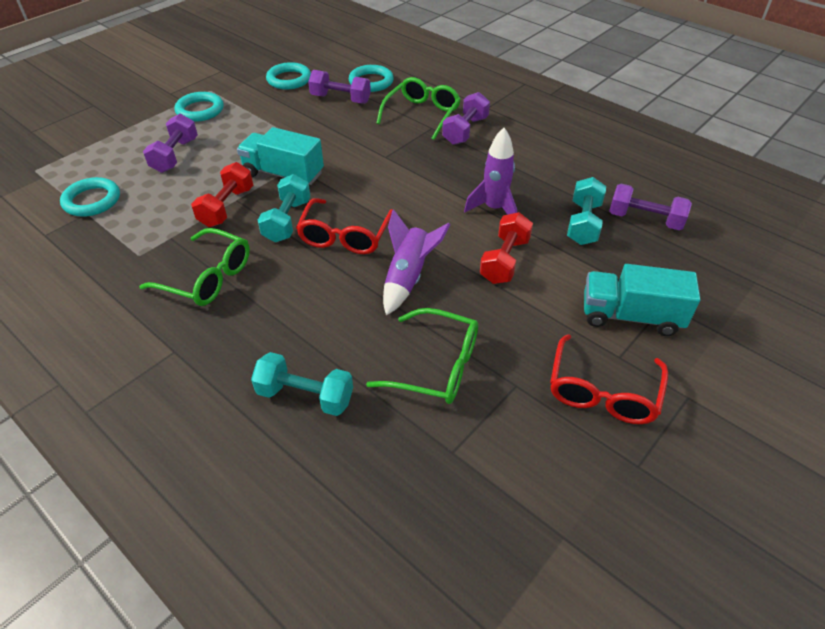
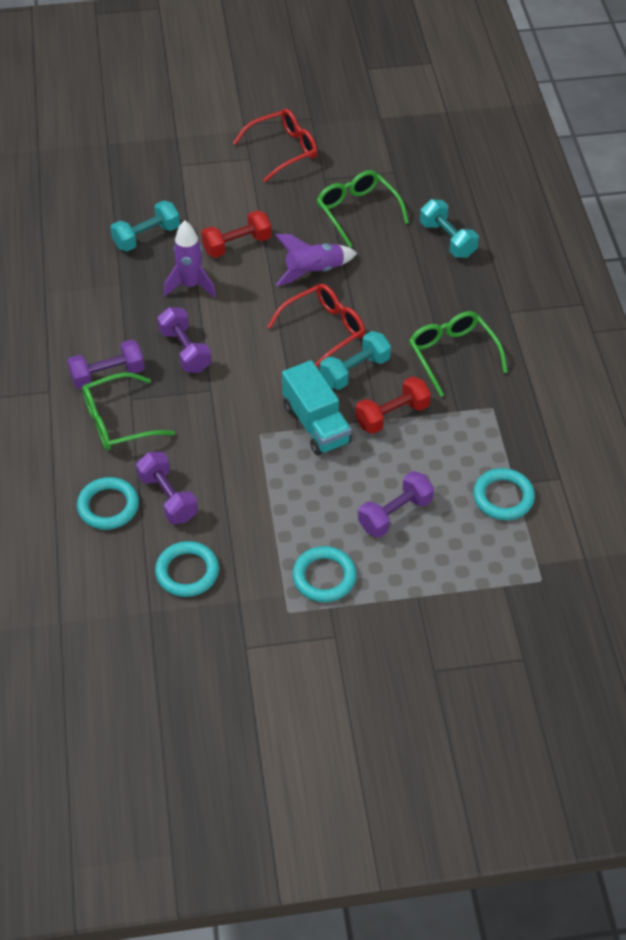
camera: 140 degrees left, 5 degrees up
turquoise truck [584,264,701,336] -> none
purple dumbbell [609,184,692,230] -> purple dumbbell moved to [157,307,212,373]

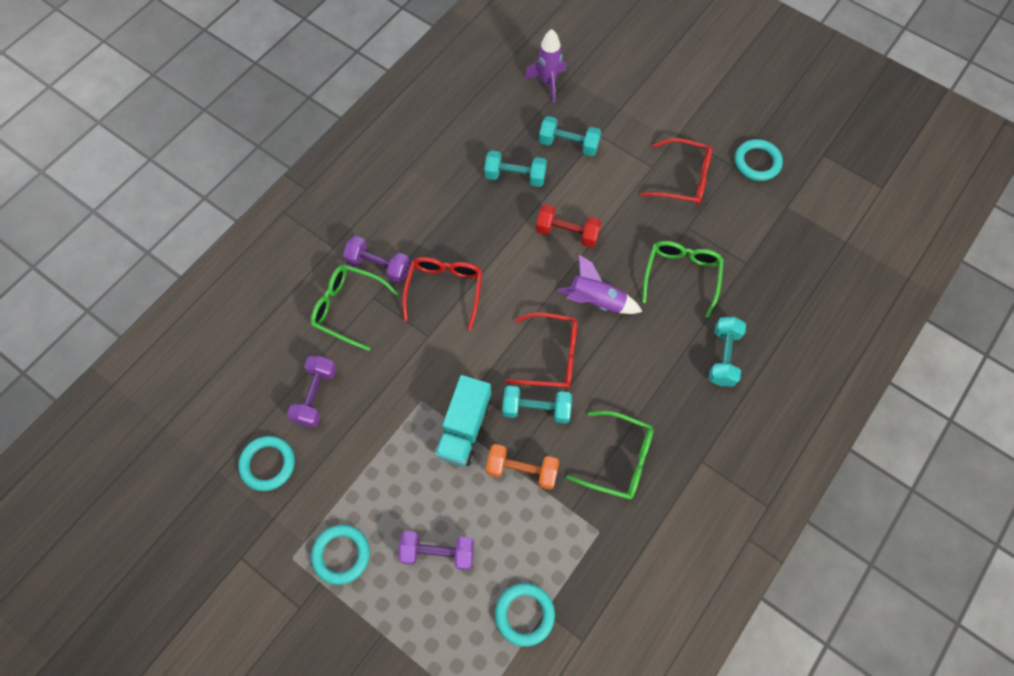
camera: 45 degrees right, 15 degrees up
turquoise ring [77,477,139,530] -> turquoise ring moved to [735,139,783,181]
purple dumbbell [157,307,212,373] -> red glasses [402,257,482,331]
purple rocket [164,220,216,298] -> purple rocket moved to [525,29,566,103]
red dumbbell [355,376,431,434] -> orange dumbbell [486,444,559,490]
green glasses [409,311,508,397] -> green glasses turned 90 degrees clockwise [566,411,653,499]
none -> turquoise dumbbell [539,116,601,156]

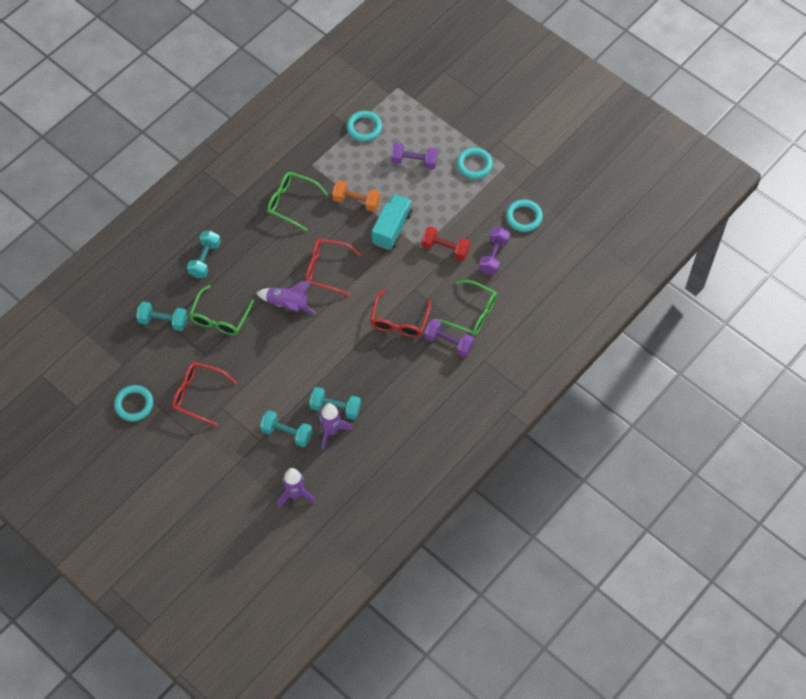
camera: 175 degrees left, 5 degrees down
turquoise dumbbell [502,386,572,424] -> turquoise dumbbell moved to [136,301,188,331]
red dumbbell [536,204,602,248] -> red dumbbell moved to [421,226,470,261]
none -> purple rocket [318,403,353,450]

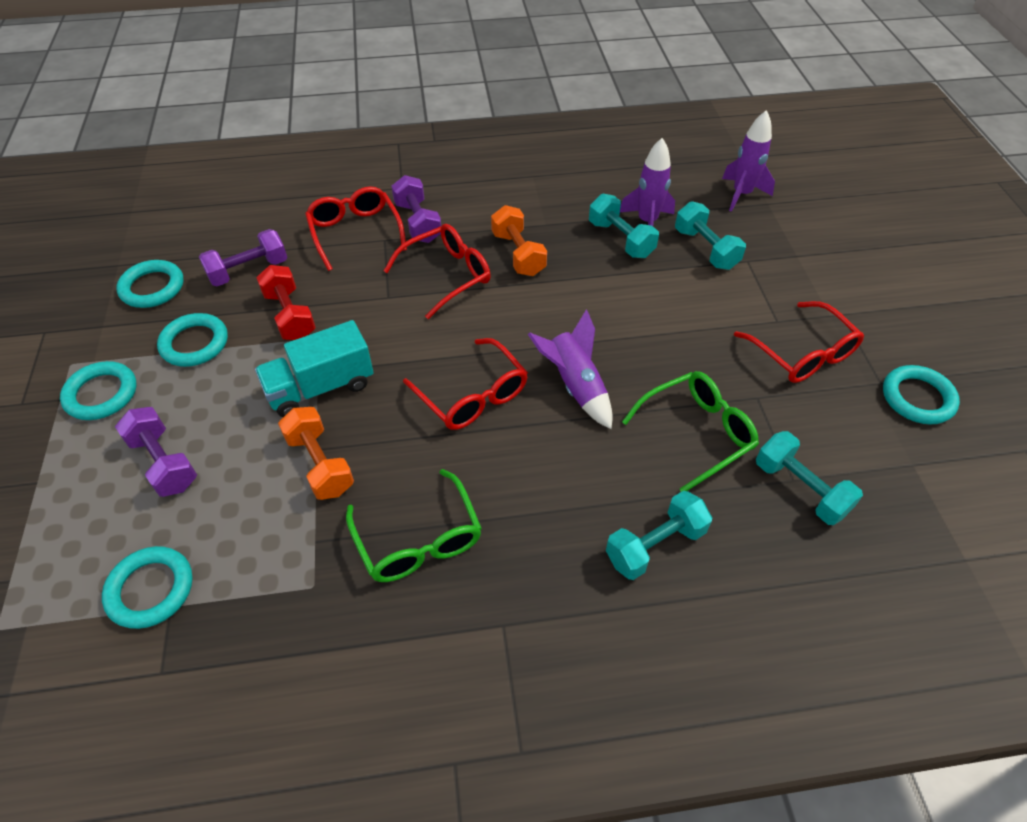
camera: 140 degrees left, 10 degrees down
green glasses [435,280,497,336] -> red glasses [305,186,407,271]
none -> turquoise ring [157,313,228,367]
none -> orange dumbbell [491,205,547,276]

